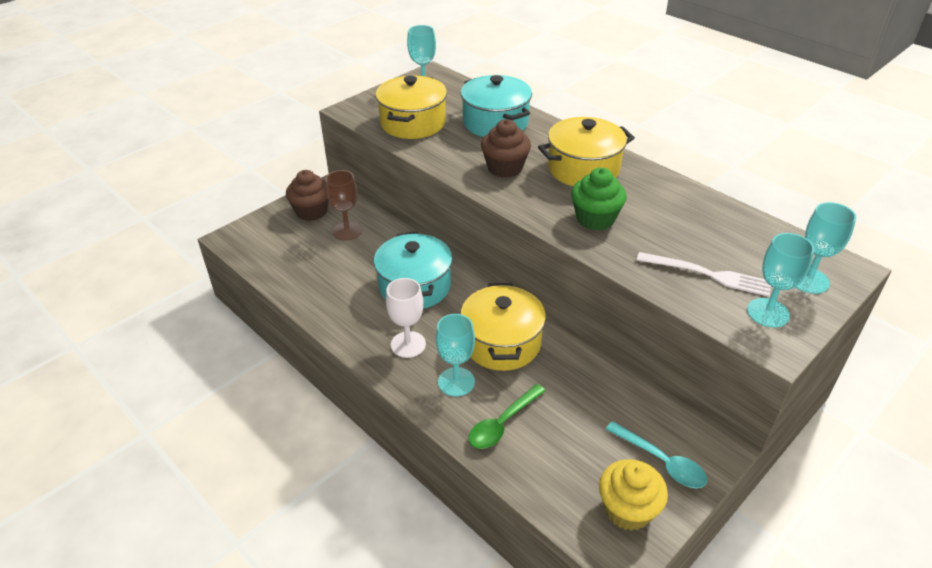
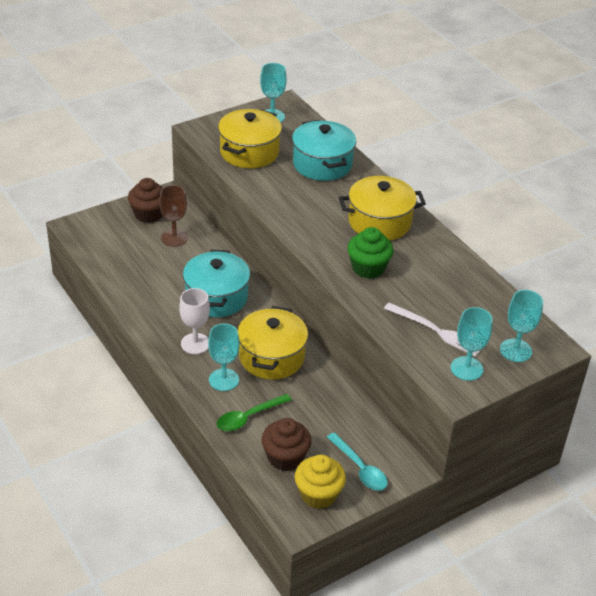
camera: 10 degrees right, 0 degrees up
brown cupcake [481,119,531,178] -> brown cupcake moved to [262,418,311,471]

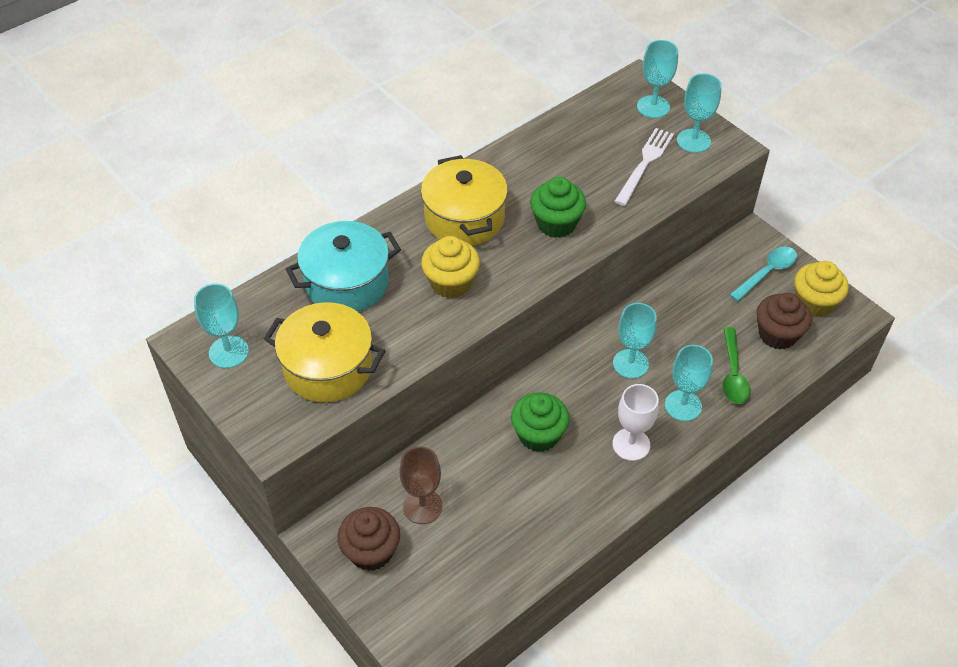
camera: 95 degrees left, 10 degrees up
turquoise pot [183,250,250,317] -> green cupcake [511,392,569,452]
green spoon [217,394,292,431] -> green spoon turned 45 degrees clockwise [722,327,750,404]
yellow pot [238,306,308,380] -> turquoise goblet [613,303,657,379]
none -> yellow cupcake [421,236,480,299]

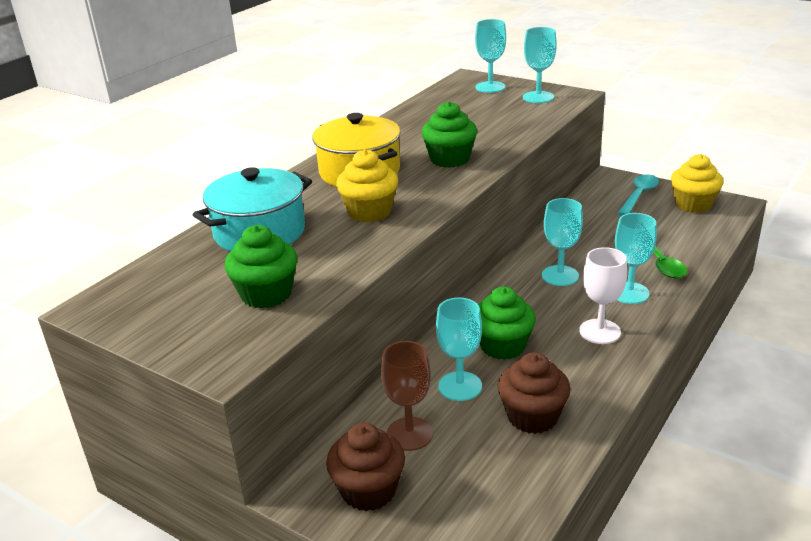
camera: 15 degrees left, 20 degrees down
turquoise goblet [194,283,249,368] -> turquoise goblet moved to [436,298,482,401]
yellow pot [264,302,385,403] -> green cupcake [225,225,297,308]
white fork [614,128,674,206] -> none
brown cupcake [756,293,812,350] -> brown cupcake moved to [498,352,571,434]

